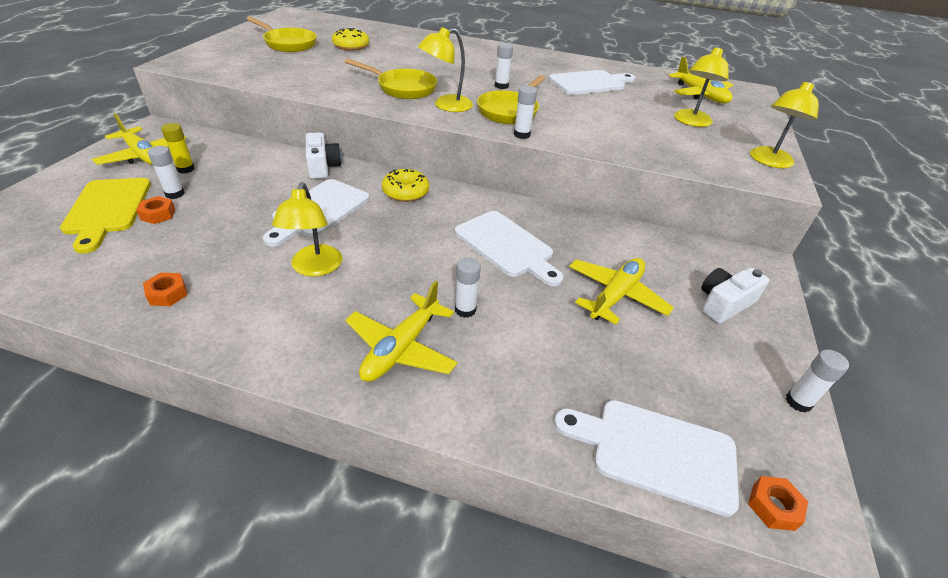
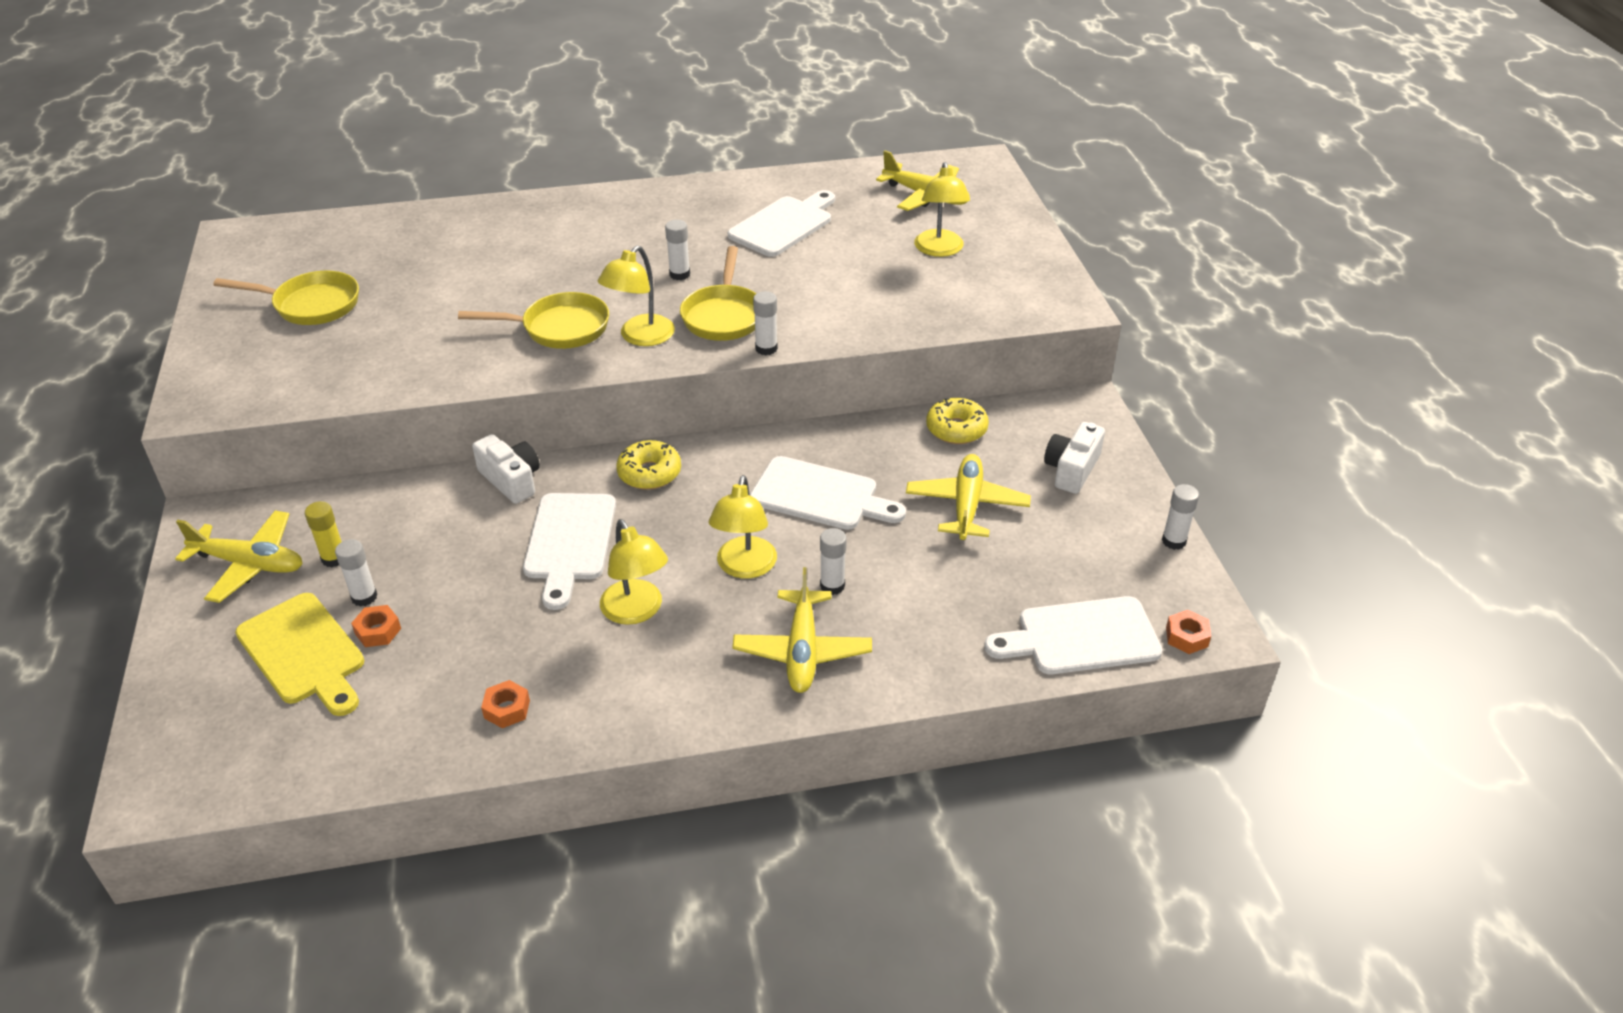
camera: 25 degrees left, 0 degrees up
yellow donut [332,28,369,50] -> yellow donut moved to [926,398,989,444]
yellow lamp [750,80,819,168] -> yellow lamp moved to [709,475,777,578]

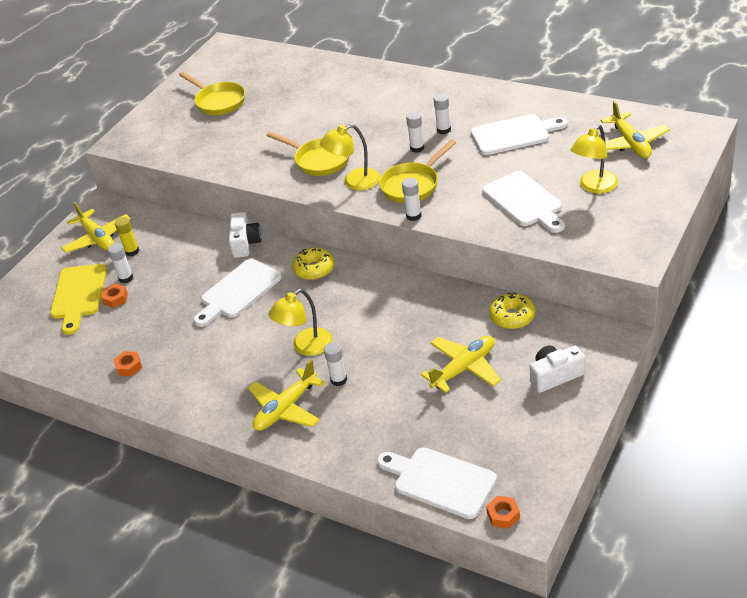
camera: 45 degrees right, 0 degrees up
yellow lamp [600,519,668,625] -> none
white cutting board [750,456,906,530] -> white cutting board moved to [482,171,565,233]
white glue stick [1162,484,1199,550] -> white glue stick moved to [434,94,451,134]

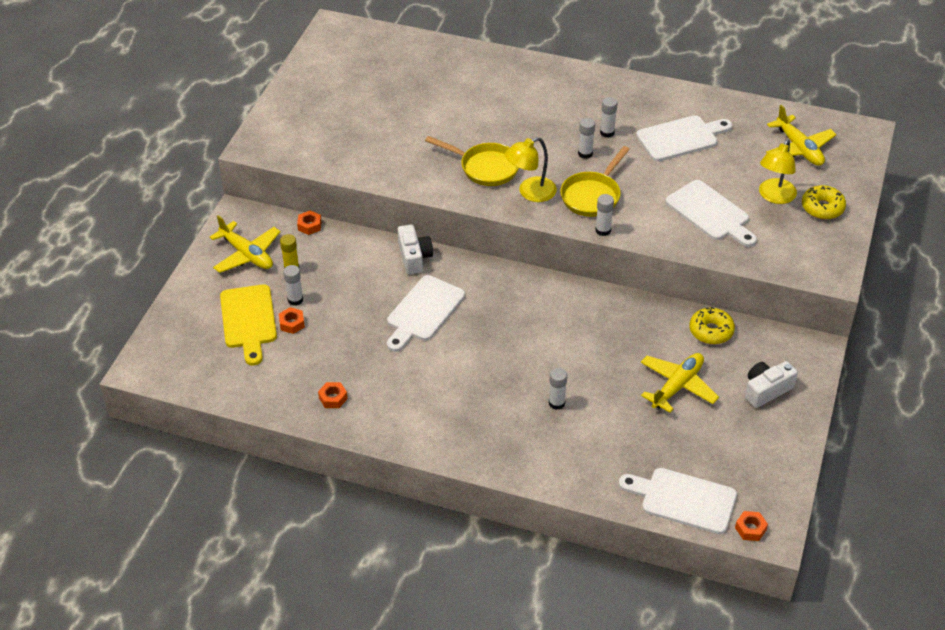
camera: 15 degrees left, 5 degrees up
yellow pan [179,72,245,115] -> none
yellow plane [248,359,326,431] -> none
yellow lamp [269,289,332,356] -> none
yellow donut [292,247,334,280] -> yellow donut moved to [802,185,846,219]
none -> orange nut [297,210,322,235]

